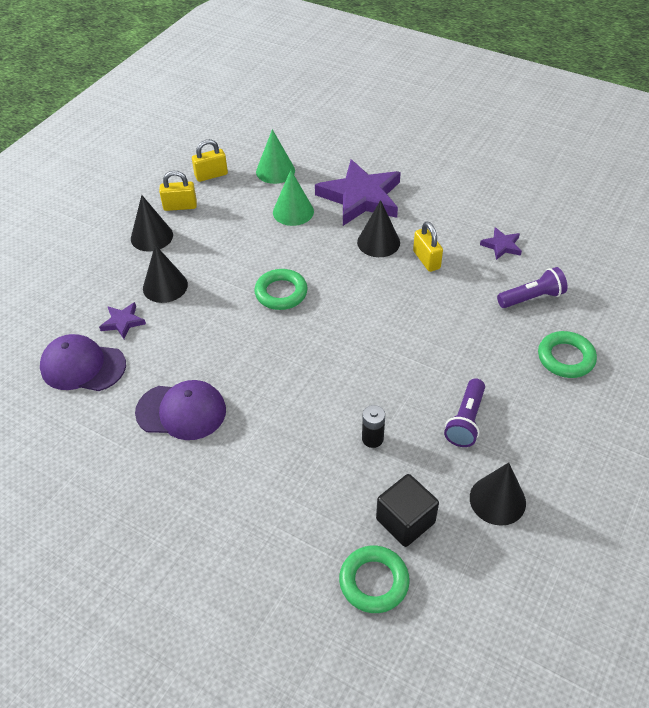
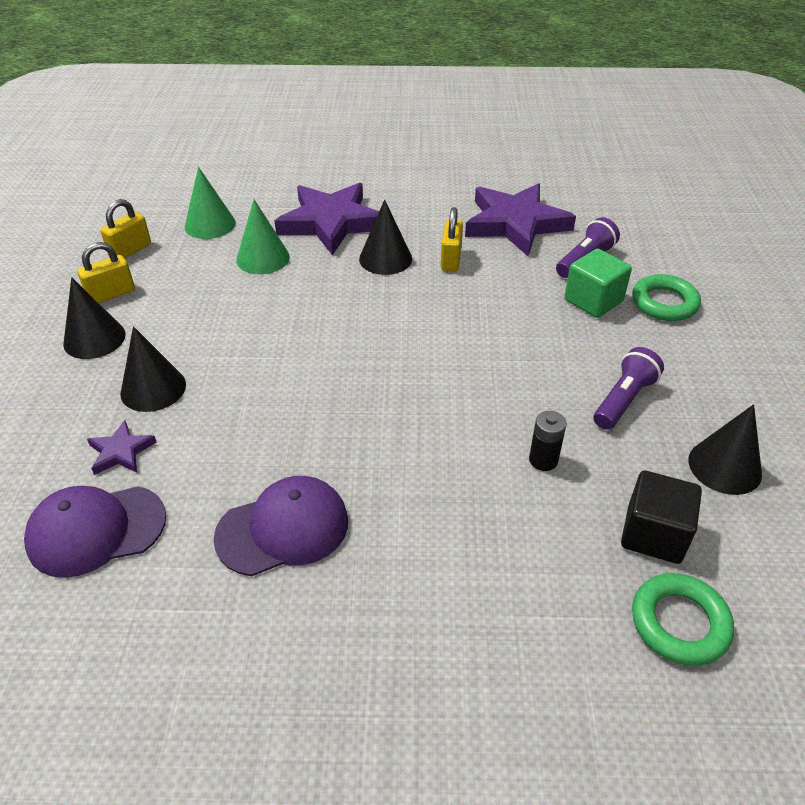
camera: 30 degrees left, 5 degrees down
green ring [254,269,308,310] -> none
yellow padlock [413,221,443,272] -> yellow padlock turned 60 degrees clockwise [441,207,463,271]
purple flashlight [444,378,485,447] -> purple flashlight turned 135 degrees counterclockwise [594,347,664,430]
purple star [480,227,522,260] -> purple star [465,183,576,256], size x2.25
none -> green cube [564,249,632,318]

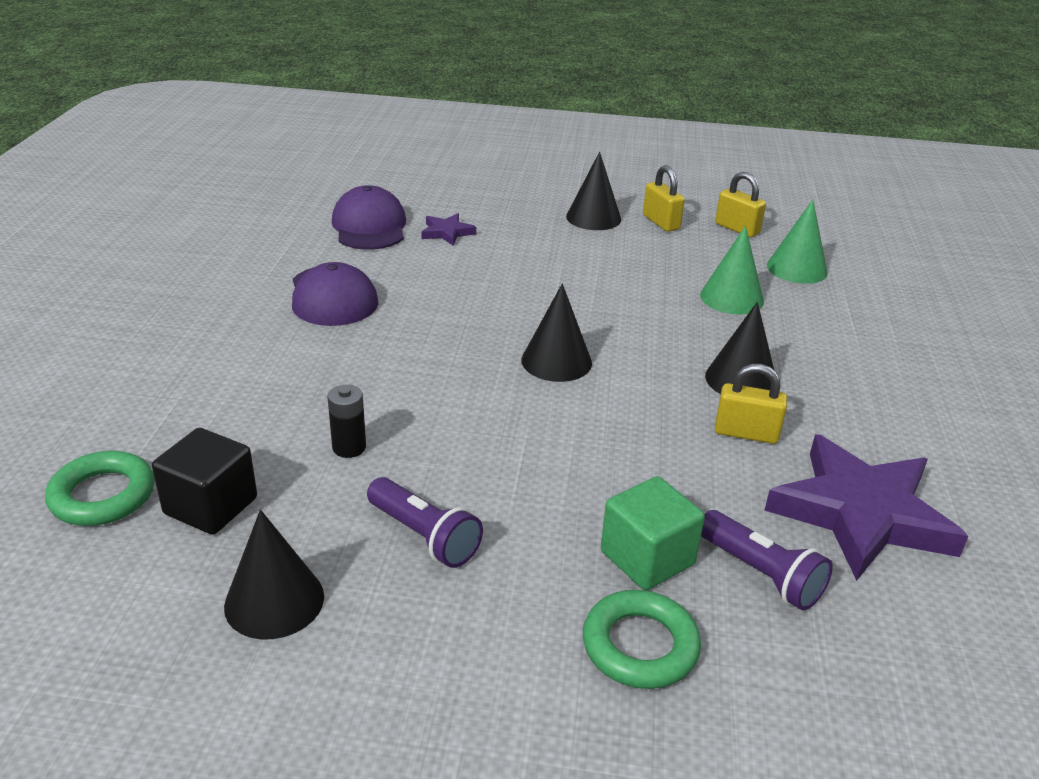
camera: 95 degrees right, 10 degrees down
black cone [120,326,186,412] -> black cone moved to [522,283,592,382]
purple star [275,183,379,255] -> none

